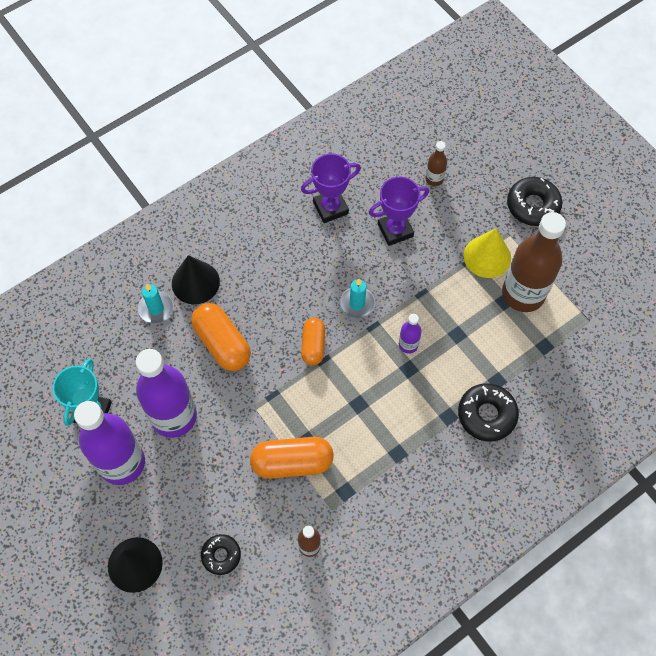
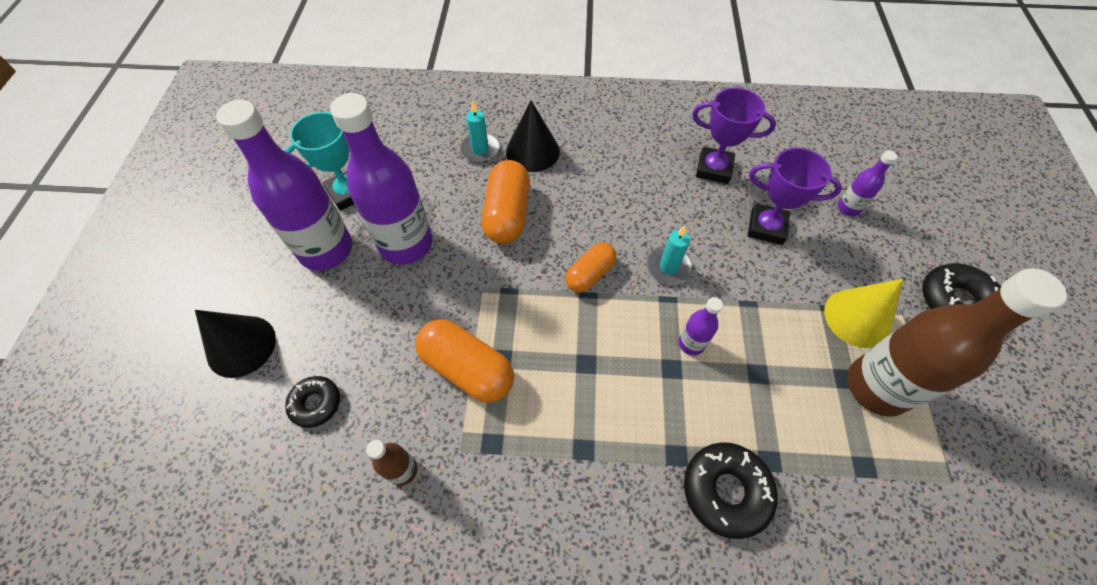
camera: 40 degrees right, 5 degrees down
brown bottle [425,141,447,186] -> purple bottle [838,151,897,216]

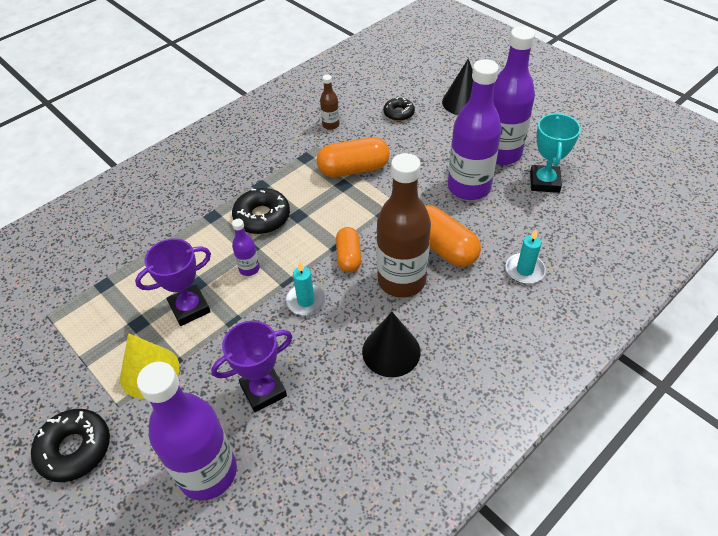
camera: 135 degrees right, 10 degrees down
black cone [506,100,560,172] -> black cone moved to [362,312,421,377]
black donut [684,442,778,539] -> black donut moved to [232,188,290,234]
purple trophy [692,88,776,184] -> purple trophy moved to [135,239,211,326]
purple bottle [838,151,897,216] -> purple bottle [137,361,237,501], size x2.25
brown bottle [847,268,1067,417] -> brown bottle moved to [377,153,431,298]

